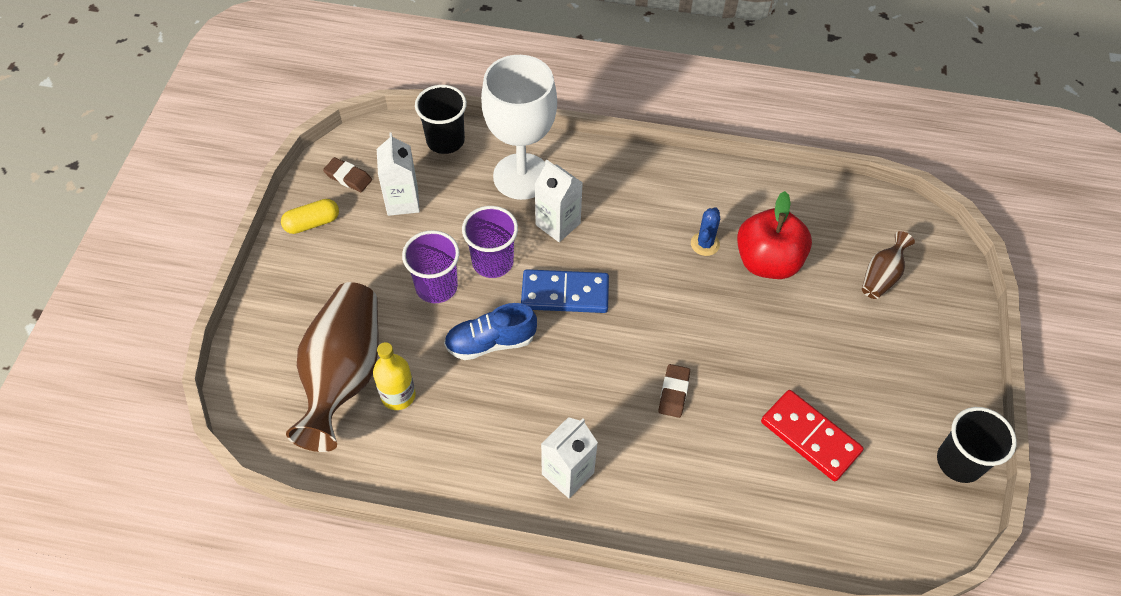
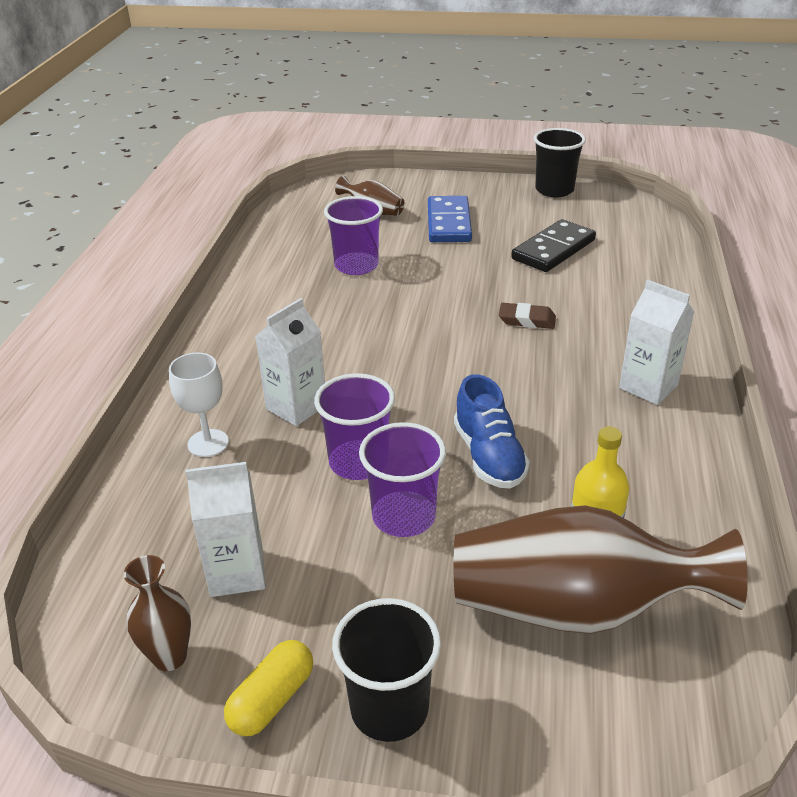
camera: 90 degrees left, 20 degrees down
yellow capsule [281,199,339,234] -> yellow capsule turned 60 degrees clockwise [224,640,313,736]
brown eraser [323,157,372,192] -> brown vase [124,555,191,671]
black cup [415,85,467,154] -> black cup moved to [332,598,441,742]
white goblet [481,55,557,200] -> white goblet [169,353,229,457], size x0.48
blue domino [521,269,609,313] -> blue domino moved to [428,196,472,242]
blue cactus [691,207,720,256] -> none
red apple [737,191,812,279] -> purple cup [324,196,383,275]
red domino [761,390,864,481] -> black domino [511,219,596,272]

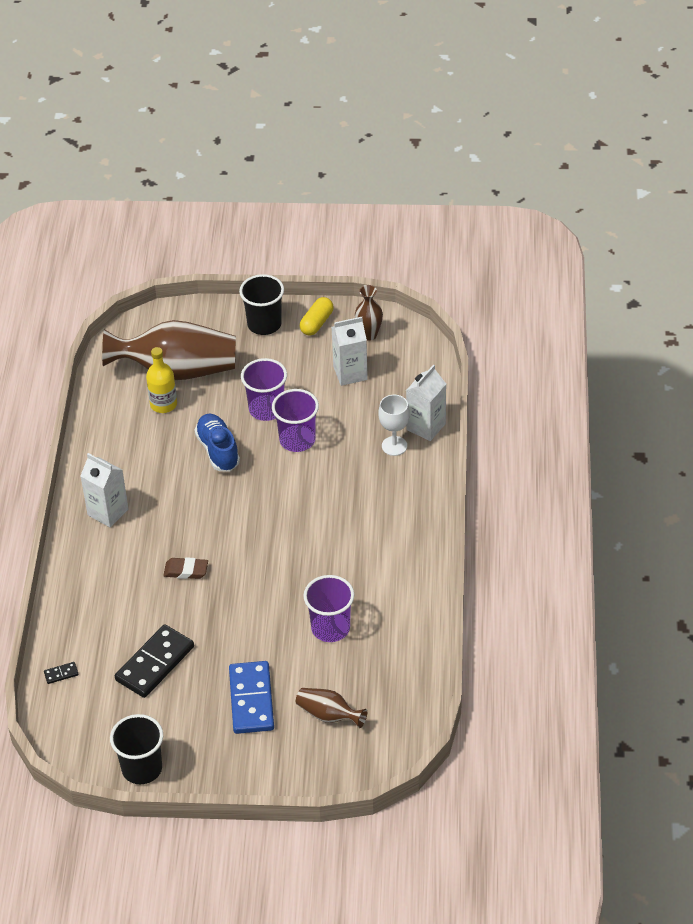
camera: 175 degrees right, 10 degrees up
white carton [255,298,325,426] -> white carton moved to [406,365,446,441]
none -> black domino [44,662,79,684]

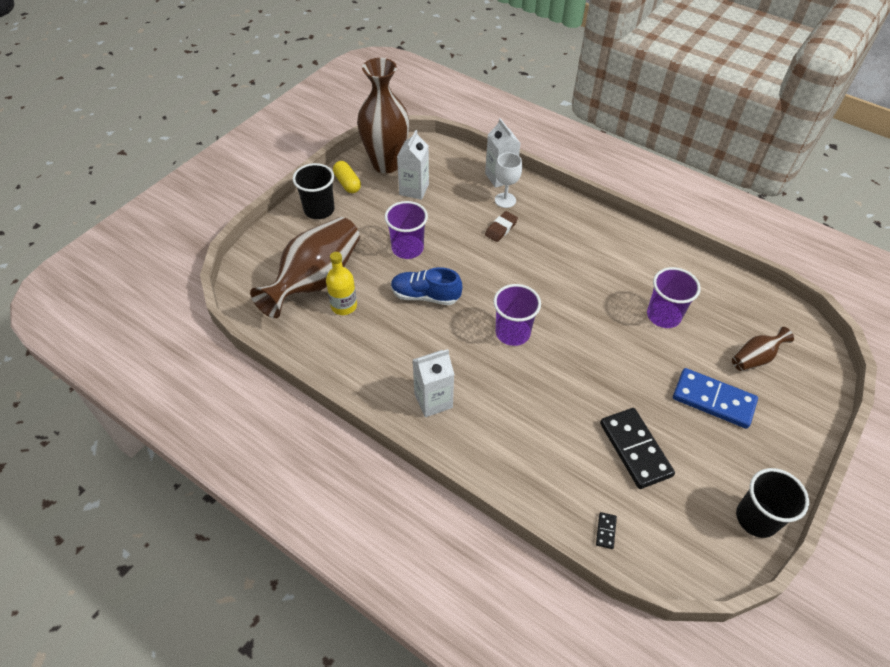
camera: 60 degrees left, 5 degrees up
brown eraser [163,557,208,579] -> brown eraser moved to [485,211,518,242]
purple cup [272,389,319,452] -> purple cup moved to [493,284,541,346]
brown vase [355,285,383,341] -> brown vase [357,58,409,173], size x2.11

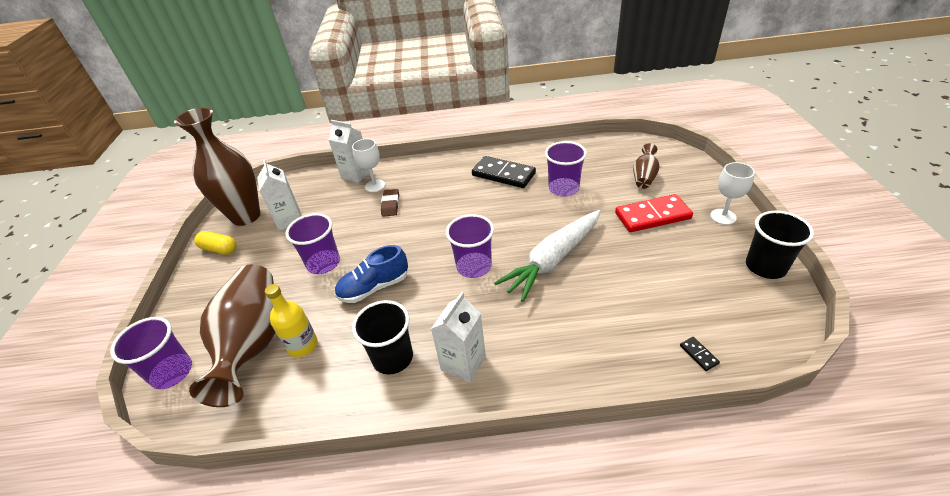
camera: 35 degrees left, 10 degrees down
black cup [293,163,335,219] -> black cup moved to [352,300,413,375]
black domino [600,408,675,489] -> black domino moved to [472,156,536,188]
blue domino [673,368,758,429] -> red domino [615,194,693,232]
none -> purple cup [110,317,192,389]
none -> white carrot [494,210,601,302]
none -> white goblet [710,162,755,225]

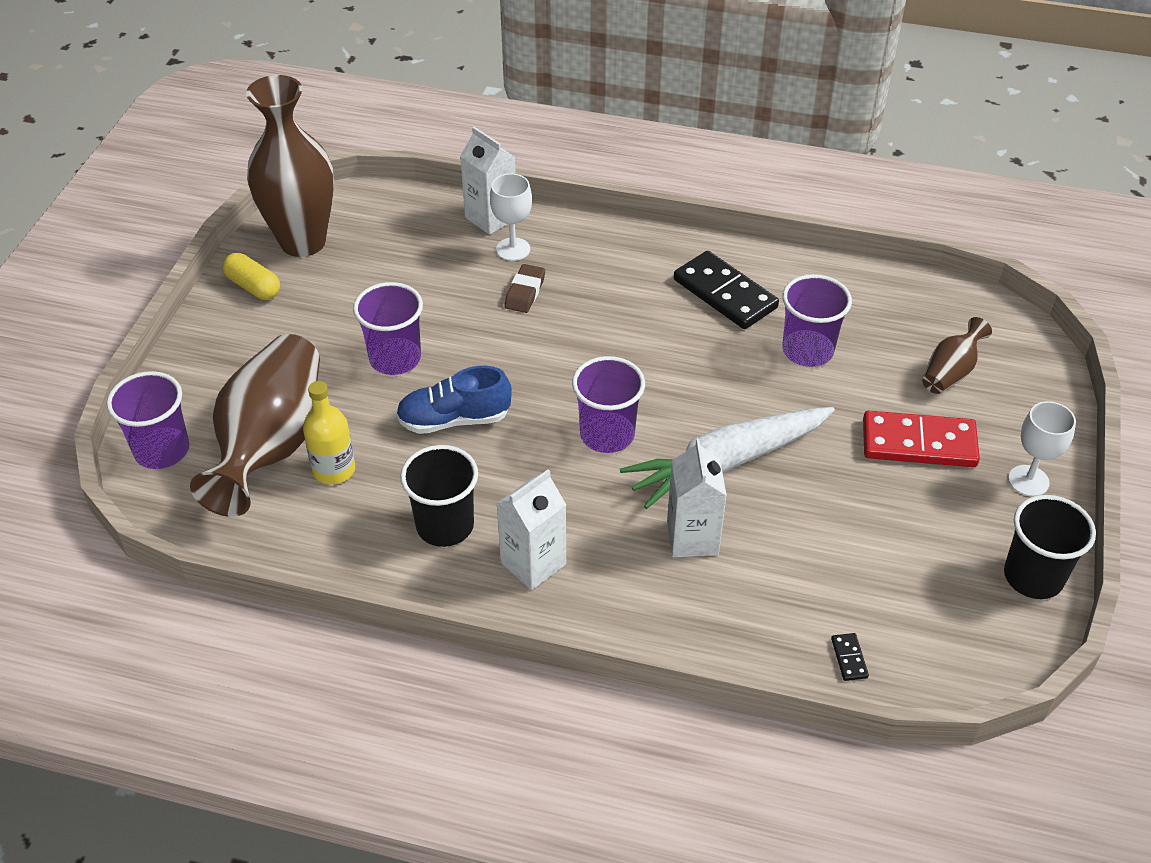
camera: 15 degrees right, 5 degrees up
white carton [257,159,301,231] -> white carton moved to [667,438,727,558]

